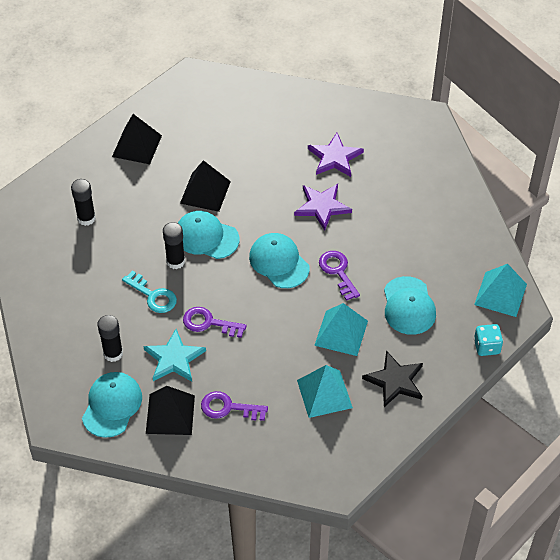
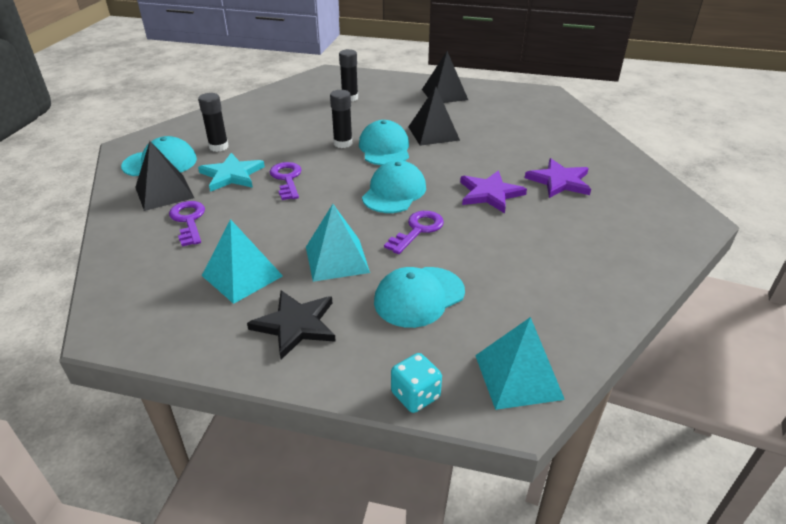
camera: 60 degrees right, 15 degrees down
turquoise key [122,270,177,313] -> none

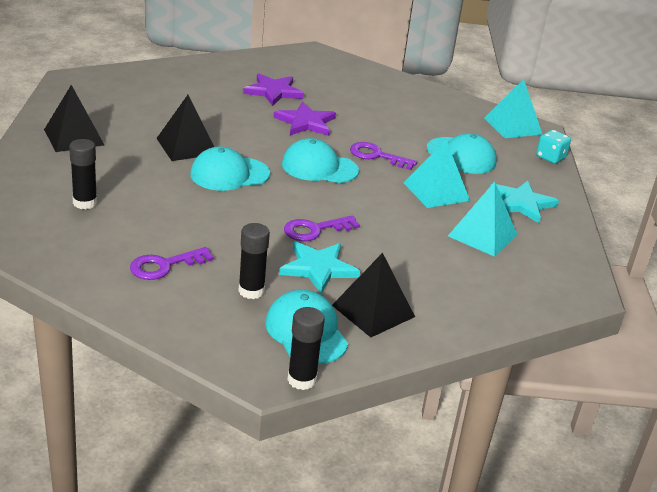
camera: 105 degrees left, 5 degrees down
purple key [169,201,205,247] -> purple key moved to [130,247,214,280]
black star [247,290,336,360] -> turquoise star [490,181,559,223]
black glue stick [330,90,352,148] -> black glue stick moved to [287,307,325,390]

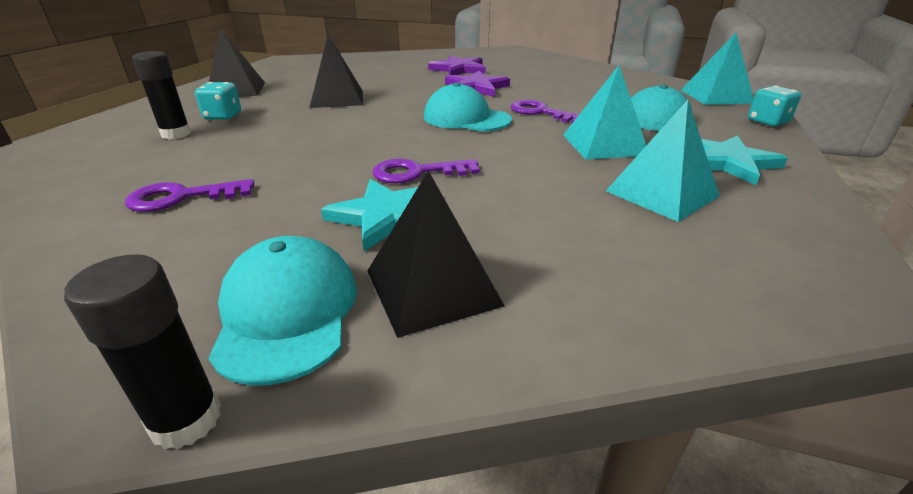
camera: 20 degrees right, 0 degrees up
turquoise cap [190,147,270,191] -> none
black glue stick [238,223,270,299] -> none
none -> turquoise dice [195,82,241,120]

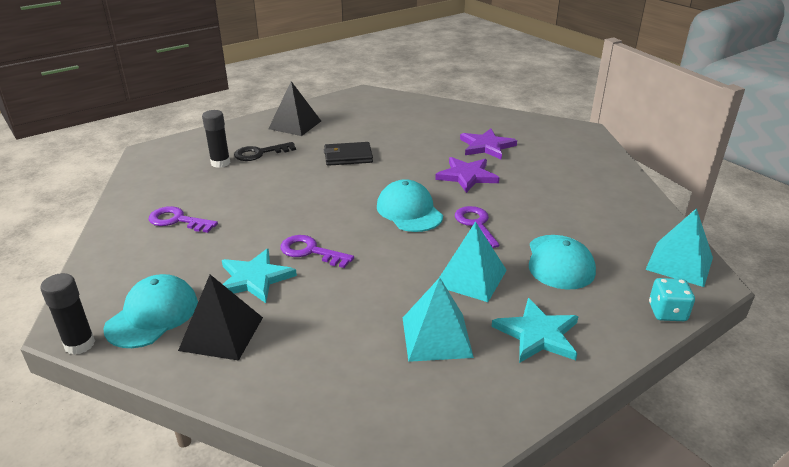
camera: 35 degrees right, 0 degrees up
turquoise dice [195,82,241,120] -> black key [234,142,296,161]
black pyramid [309,34,363,108] -> black wallet [324,142,373,166]

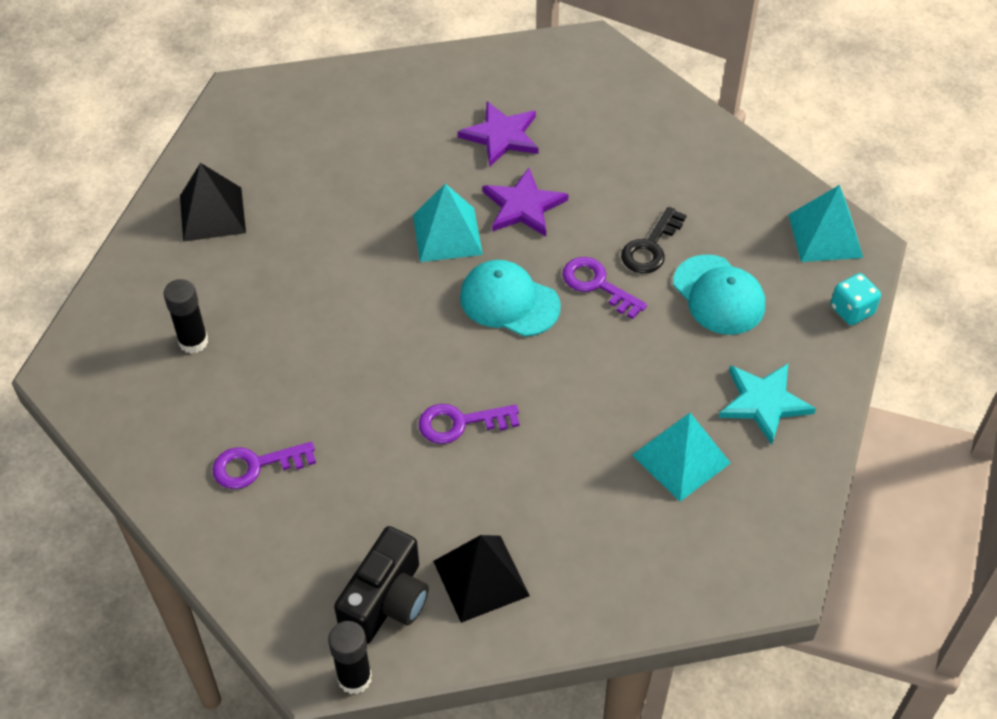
camera: 35 degrees left, 20 degrees up
turquoise cap [103,274,198,348] -> black camera [334,526,429,644]
turquoise star [222,249,297,303] -> none
black key [234,142,296,161] -> black key moved to [621,207,687,273]
black wallet [324,142,373,166] -> none
turquoise pyramid [438,221,507,302] -> turquoise pyramid moved to [413,184,483,262]

